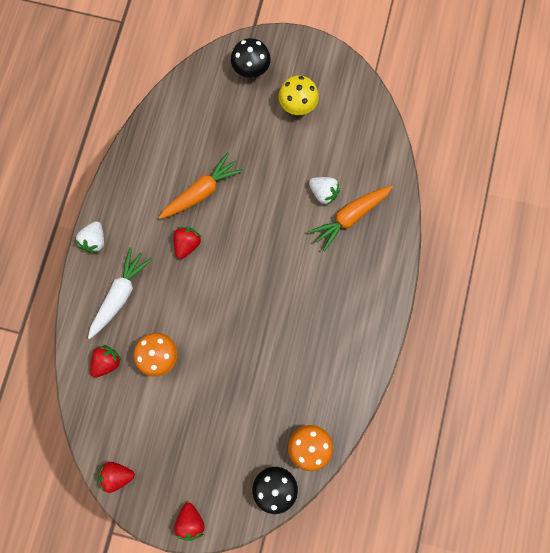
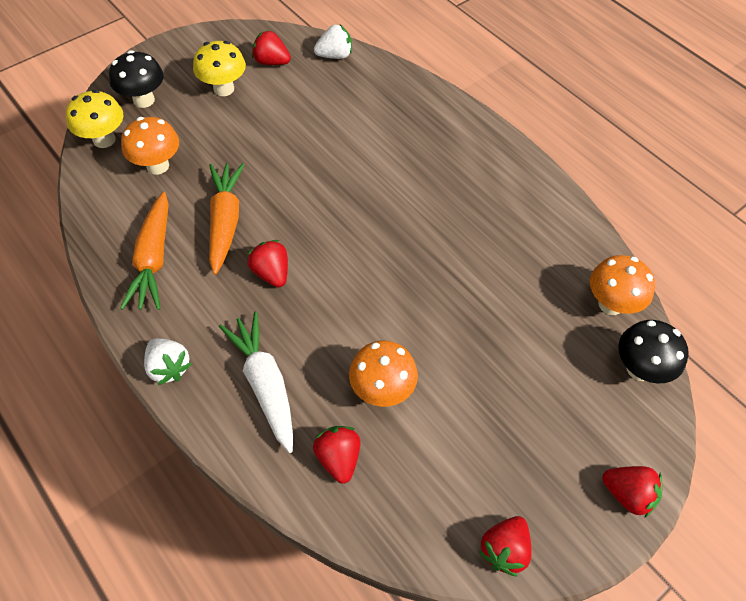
camera: 55 degrees left, 20 degrees down
orange carrot [308,186,393,252] -> orange carrot moved to [120,192,169,310]
white strawberry [309,177,340,206] -> white strawberry moved to [314,25,352,59]
none -> yellow mushroom [66,90,123,148]
none -> orange mushroom [121,117,179,175]
none -> red strawberry [252,30,291,65]

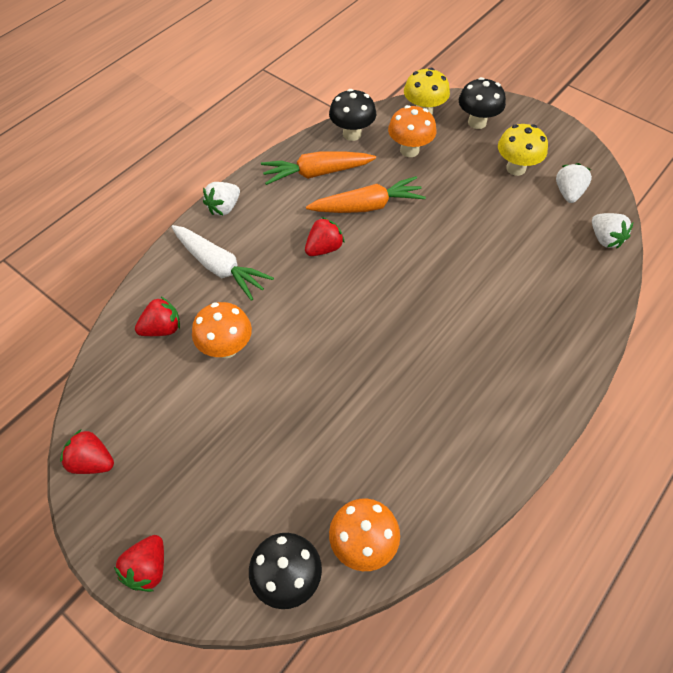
camera: 80 degrees right, 0 degrees up
white carrot [219,311,293,453] -> white carrot turned 75 degrees clockwise [171,225,274,301]
red strawberry [252,30,291,65] -> white strawberry [556,163,592,203]
none -> black mushroom [329,89,376,141]

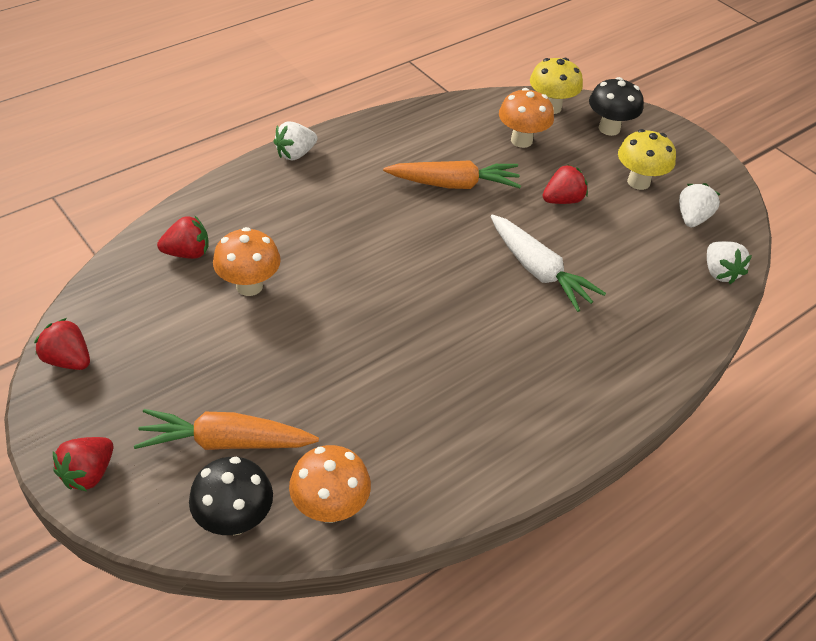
camera: 10 degrees right, 10 degrees down
white carrot [171,225,274,301] -> white carrot moved to [490,215,606,312]
orange carrot [261,151,376,185] -> orange carrot moved to [134,409,319,450]
red strawberry [305,217,345,256] -> red strawberry moved to [543,164,588,204]
black mushroom [329,89,376,141] -> none

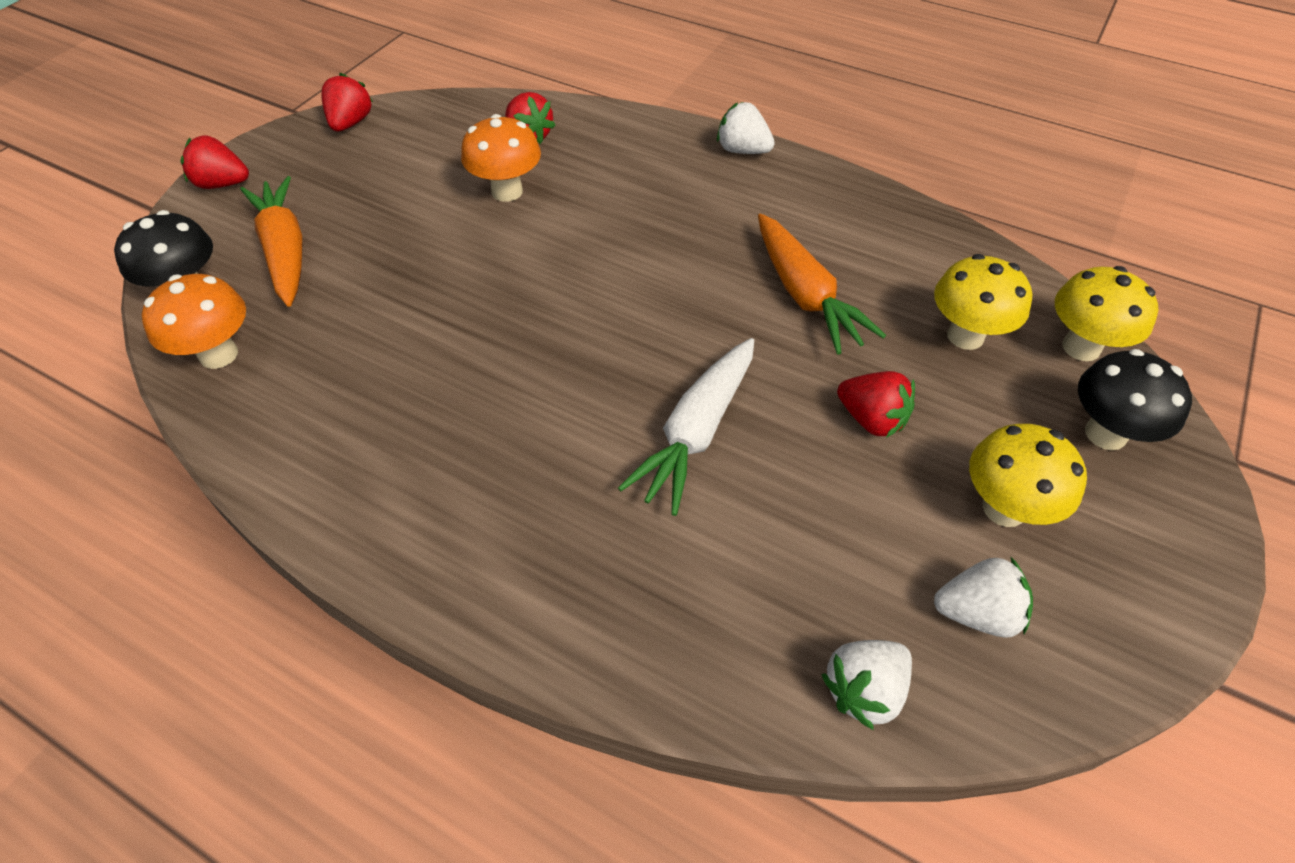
camera: 70 degrees right, 5 degrees up
orange mushroom [499,88,554,148] -> yellow mushroom [934,254,1032,350]

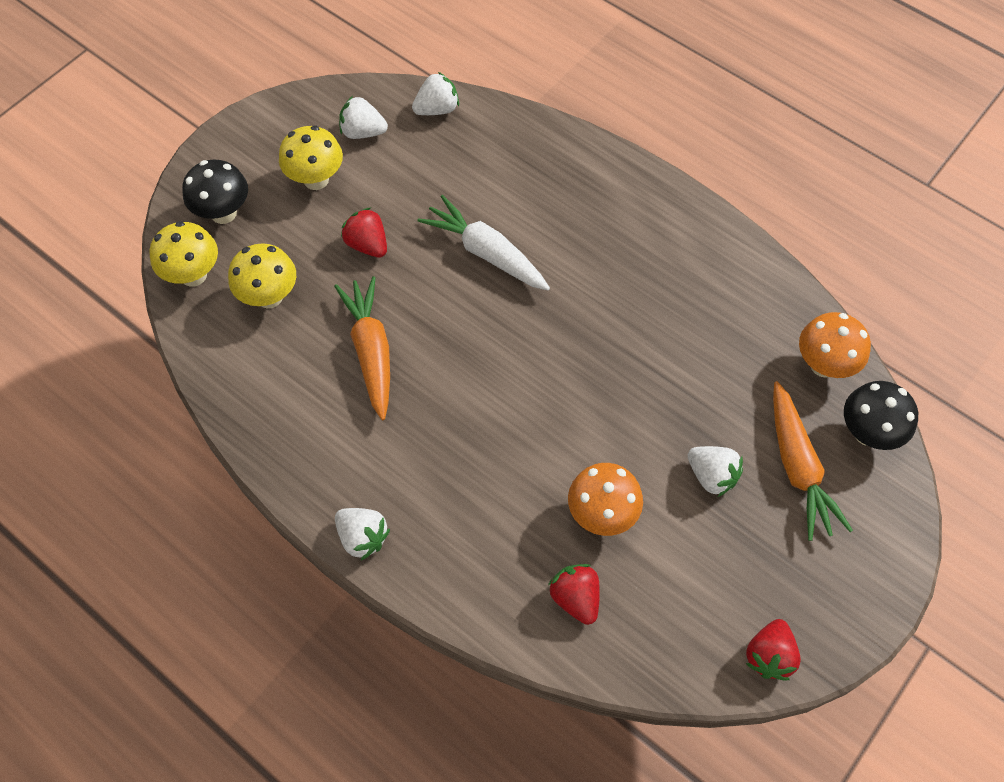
camera: 170 degrees left, 10 degrees up
red strawberry [180,135,249,189] -> none
white carrot [618,338,754,516] -> white carrot turned 90 degrees counterclockwise [417,195,550,290]
none -> white strawberry [688,446,743,497]

